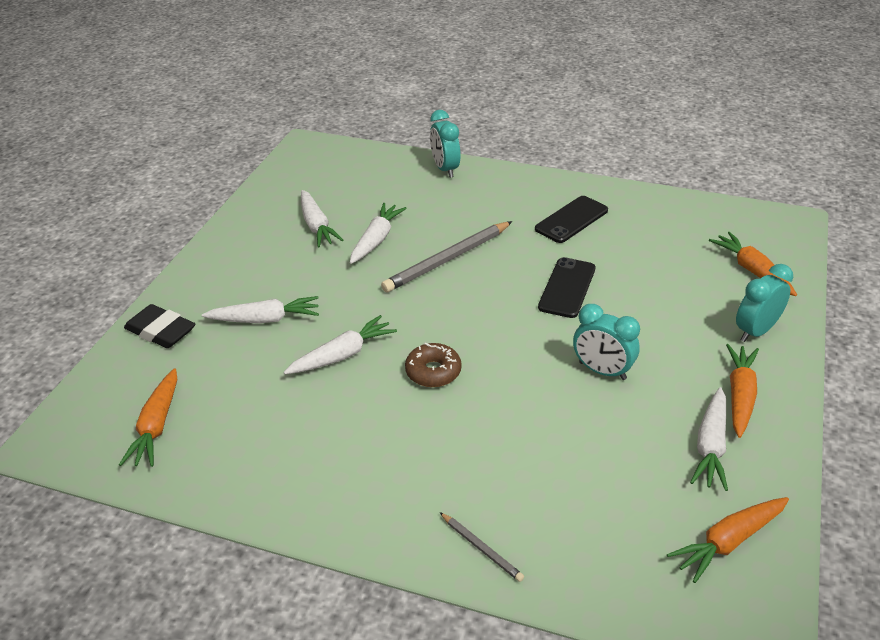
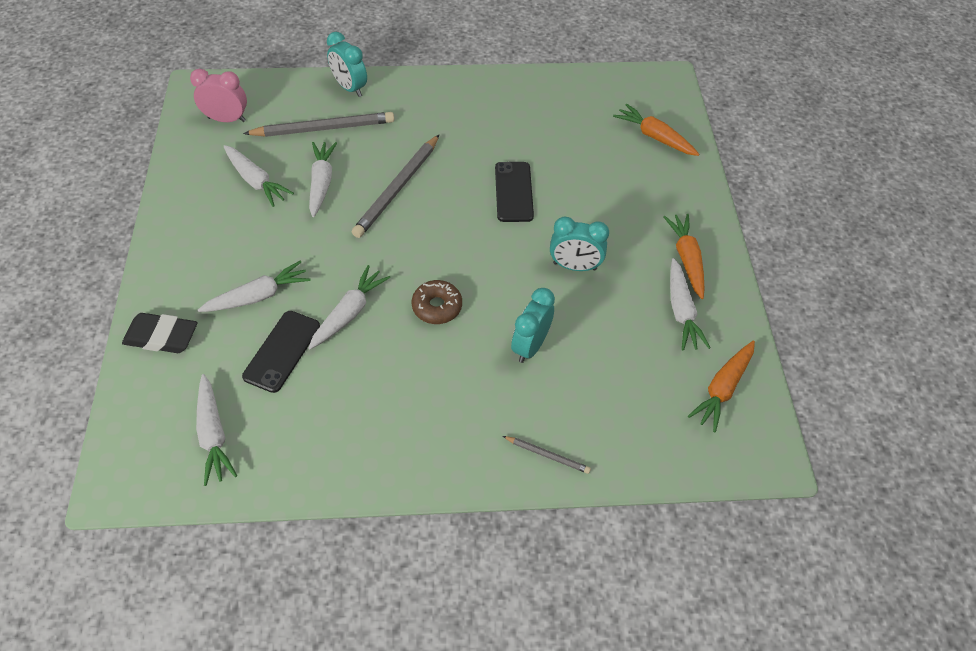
camera: 25 degrees left, 15 degrees up
orange carrot [119,368,177,467] -> white carrot [196,374,237,486]
black phone [535,196,608,243] -> black phone moved to [242,311,320,393]
turquoise clock [736,264,793,342] -> turquoise clock moved to [511,288,555,363]
none -> pink clock [190,69,247,122]
none -> grey pencil [243,112,394,137]

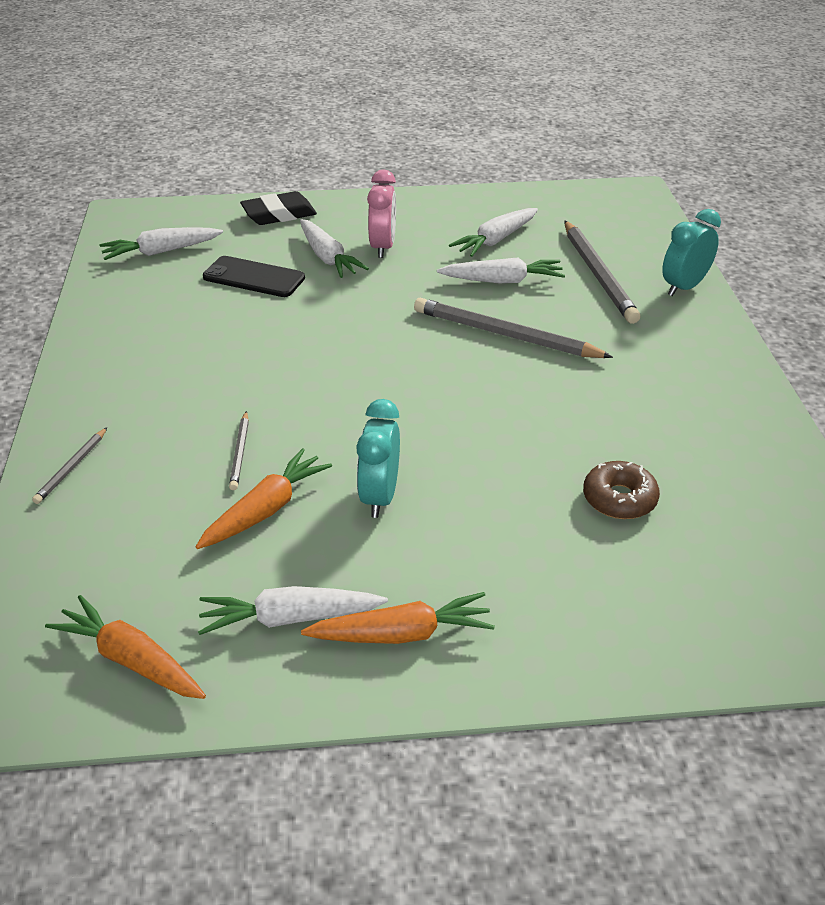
camera: 90 degrees right, 15 degrees down
black eraser [122,313,198,353] -> black eraser turned 60 degrees clockwise [240,191,317,225]
pink clock [190,69,247,122] -> pink clock moved to [367,169,396,258]
white carrot [309,265,390,349] -> none
brown donut [412,280,462,324] -> brown donut moved to [583,461,660,519]
black phone [495,162,534,222] -> none
turquoise clock [511,288,555,363] -> grey pencil [229,411,249,490]
orange carrot [613,104,699,156] -> orange carrot moved to [196,448,332,549]

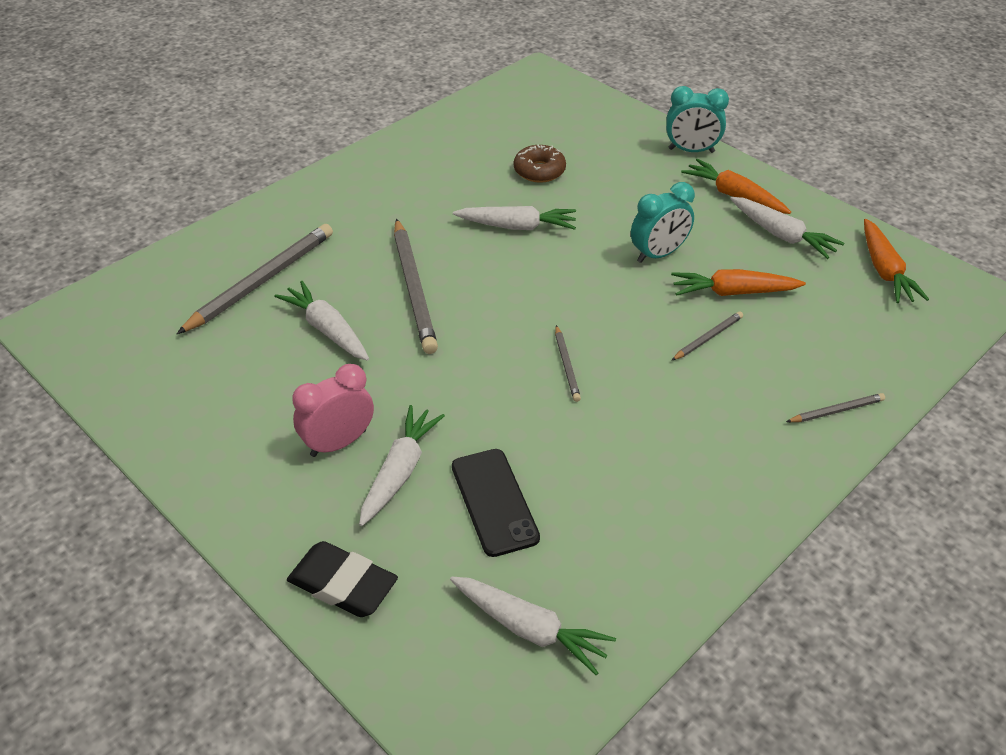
camera: 130 degrees left, 5 degrees up
white carrot [449,208,538,257] -> white carrot moved to [453,206,576,230]
turquoise clock [662,209,721,296] -> turquoise clock moved to [666,86,729,153]
none -> grey pencil [555,325,581,402]

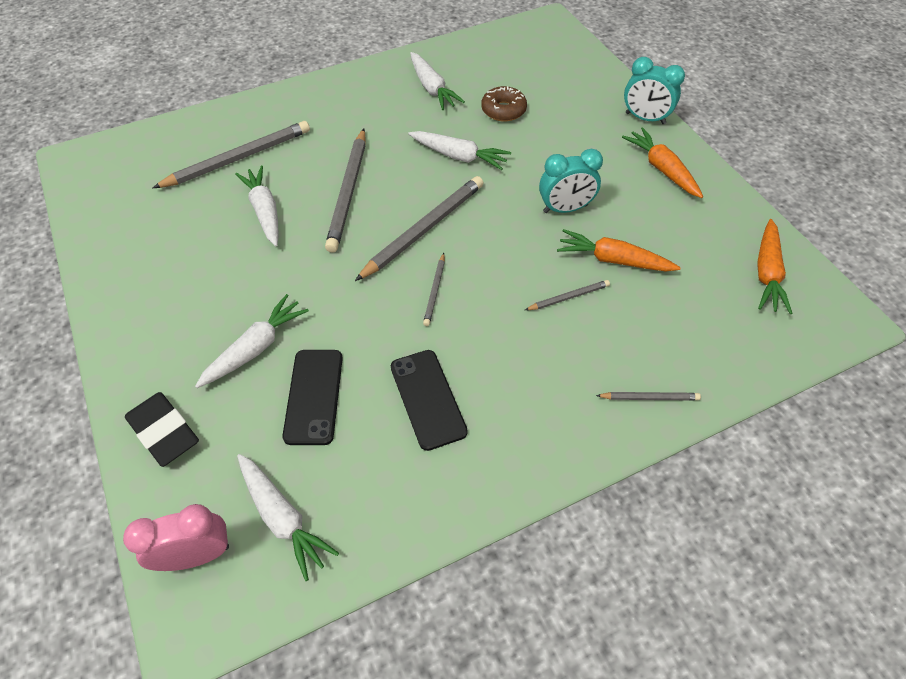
camera: 20 degrees right, 10 degrees up
pink clock [293,364,374,457] -> pink clock moved to [123,504,229,571]
white carrot [730,197,844,259] -> white carrot moved to [410,52,465,110]
none -> grey pencil [355,176,484,281]
none -> black phone [391,350,468,451]

